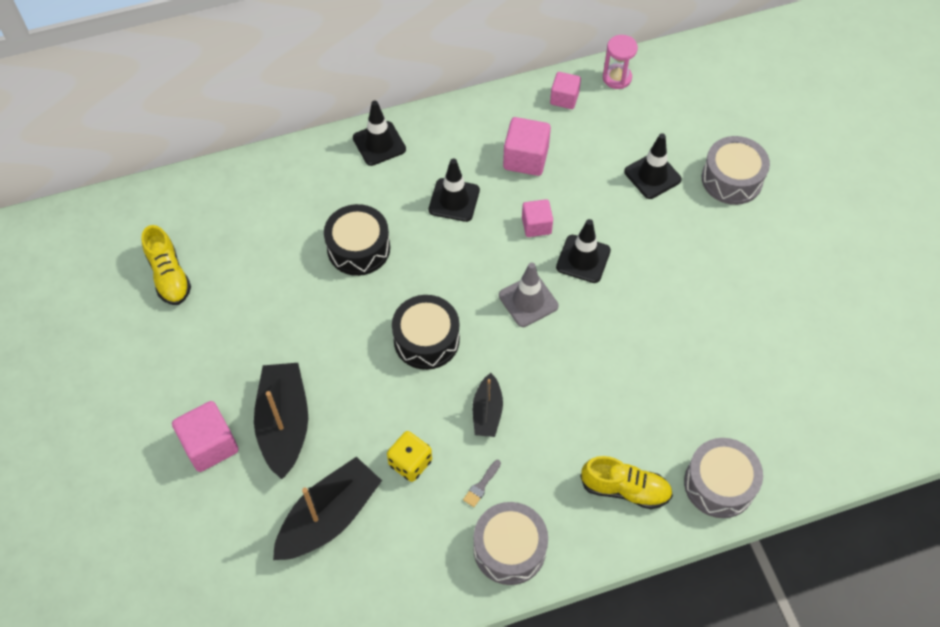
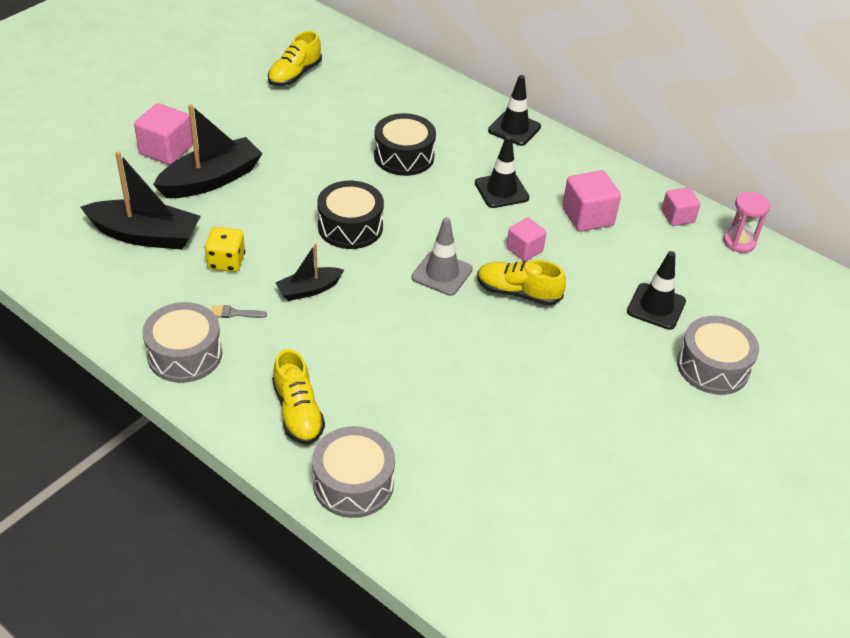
camera: 55 degrees right, 15 degrees down
black traffic cone [556,219,611,283] -> yellow shoe [477,260,566,306]

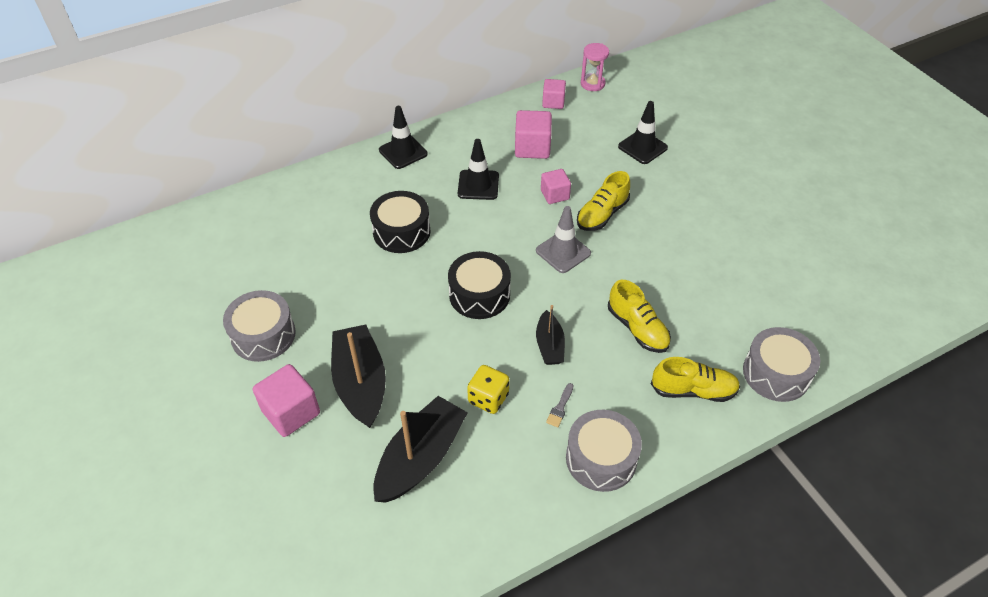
camera: 65 degrees left, 5 degrees up
yellow shoe [268,31,322,86] -> yellow shoe moved to [608,280,671,353]
grey drum [677,316,759,395] -> grey drum moved to [223,290,296,362]

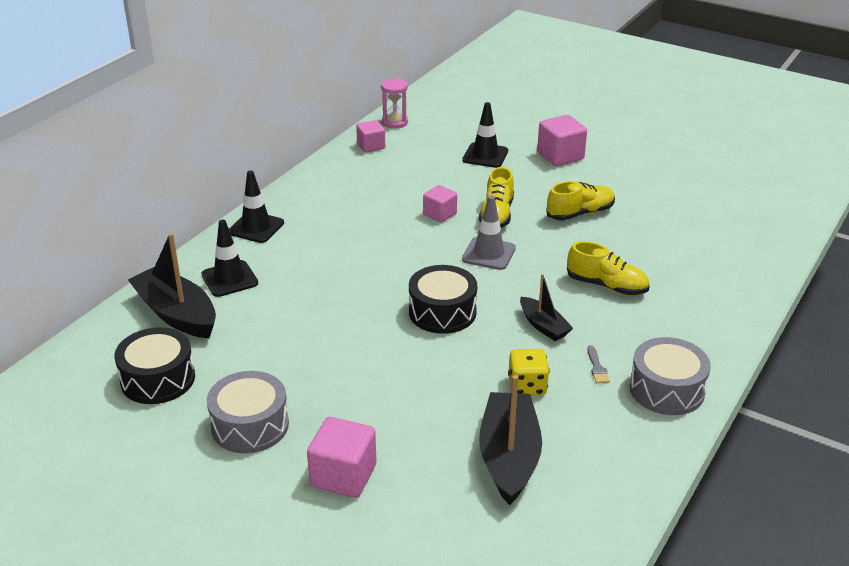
camera: 30 degrees left, 15 degrees down
black boat [331,324,386,428] -> black boat moved to [128,233,216,338]
black drum [370,191,431,253] -> black drum moved to [114,327,195,404]
black traffic cone [458,139,499,200] -> black traffic cone moved to [201,220,258,297]
pink cube [515,110,552,159] -> pink cube moved to [537,115,587,166]
yellow shoe [651,357,740,402] -> yellow shoe moved to [546,181,615,221]
grey drum [743,327,820,402] -> none

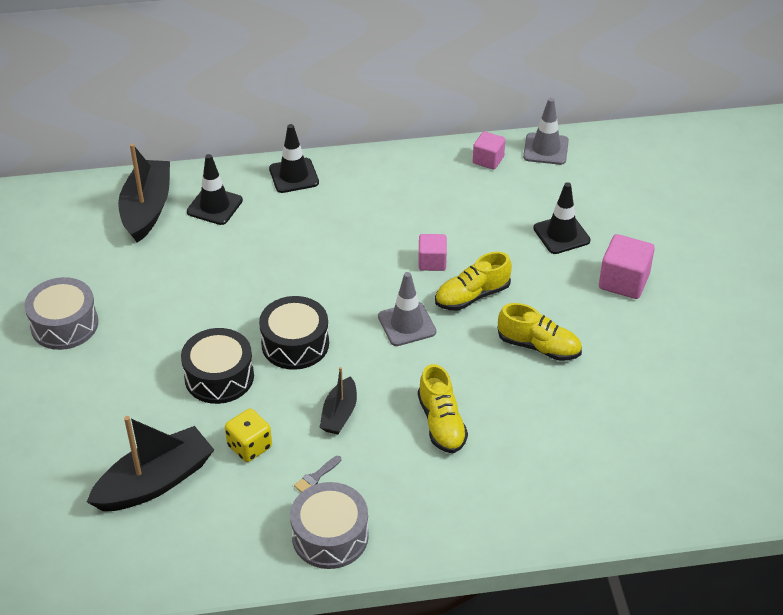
camera: 50 degrees right, 10 degrees up
black drum [114,327,195,404] -> black drum moved to [181,328,254,404]
pink cube [307,417,376,498] -> none
pink hourglass [381,78,408,128] -> grey traffic cone [523,98,569,165]

